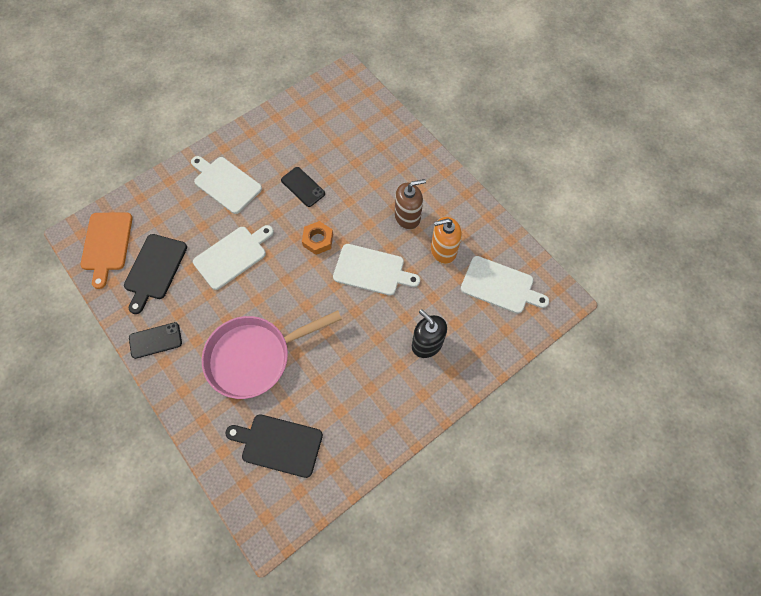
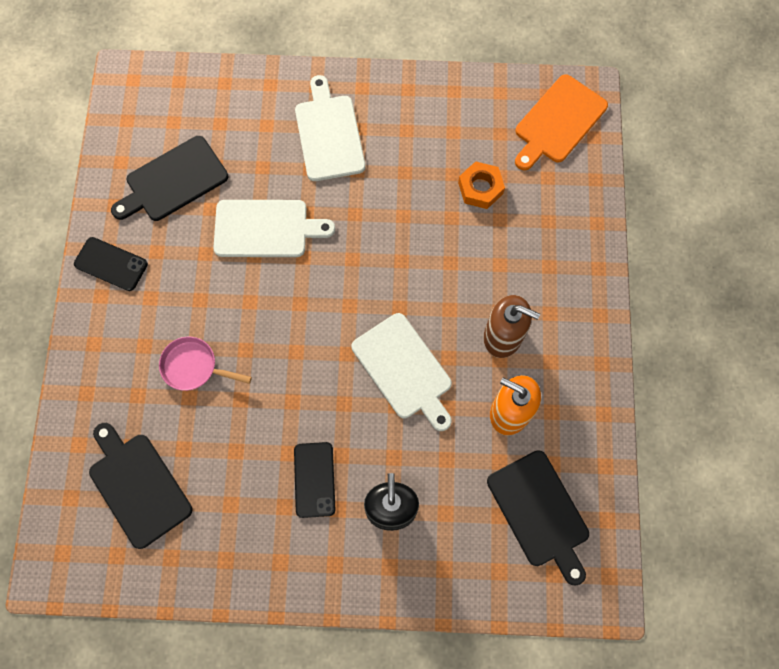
camera: 40 degrees right, 5 degrees up
orange cutting board [81,212,133,289] -> orange cutting board moved to [515,74,608,171]
pink pan [202,310,342,399] -> pink pan [159,337,252,391], size x0.47
black phone [281,167,325,207] -> black phone moved to [294,442,336,518]
orange nut [302,221,333,255] -> orange nut moved to [458,161,505,209]
white cutting board [461,256,549,314] -> black cutting board [487,450,589,586]

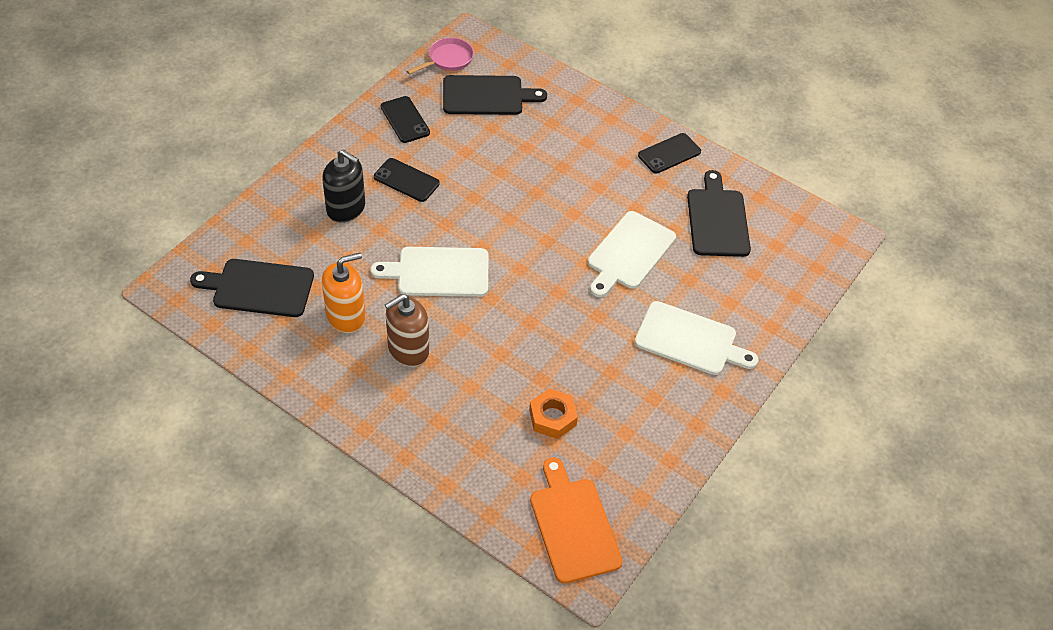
camera: 120 degrees right, 20 degrees down
pink pan [159,337,252,391] -> pink pan moved to [406,38,474,75]
none -> black phone [381,96,430,143]

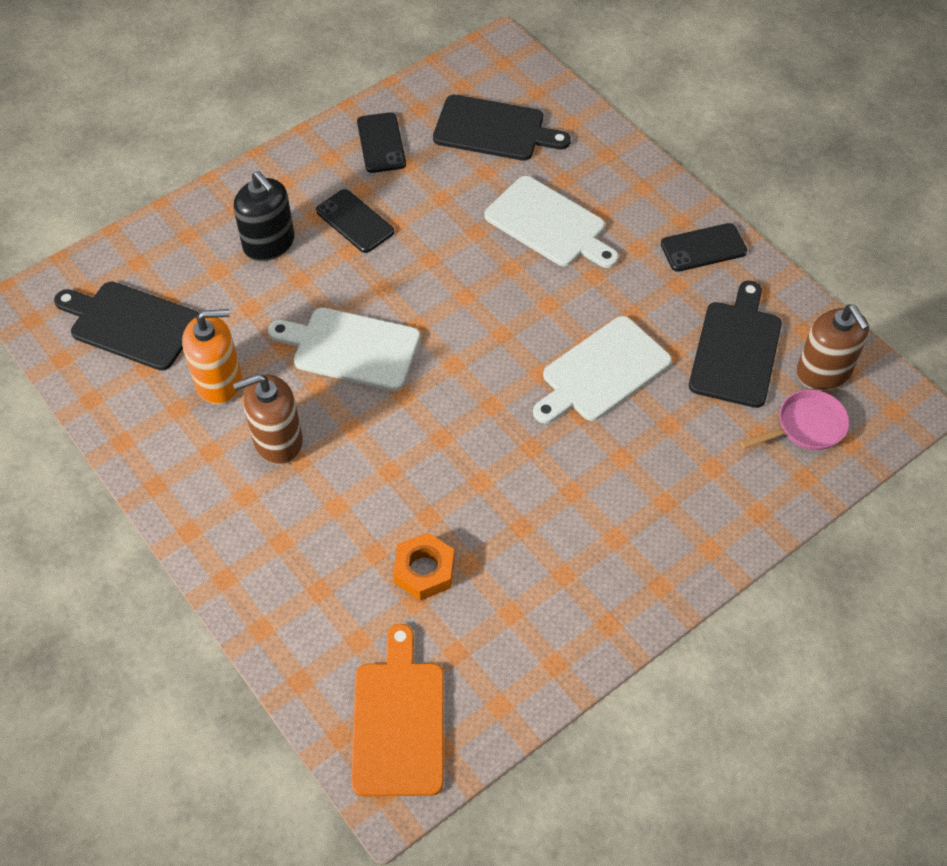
camera: 20 degrees right, 5 degrees up
pink pan [406,38,474,75] -> pink pan moved to [741,390,849,450]
white cutting board [635,301,758,375] -> white cutting board moved to [484,176,618,268]
none -> brown soap dispenser [796,304,869,391]

